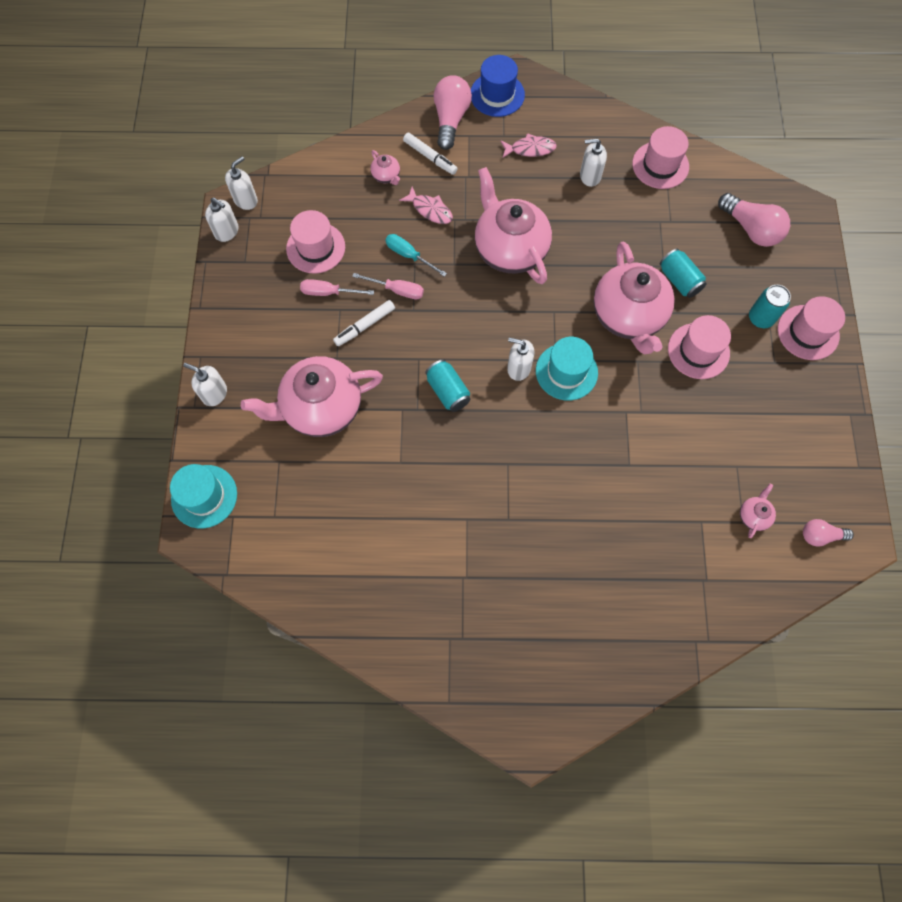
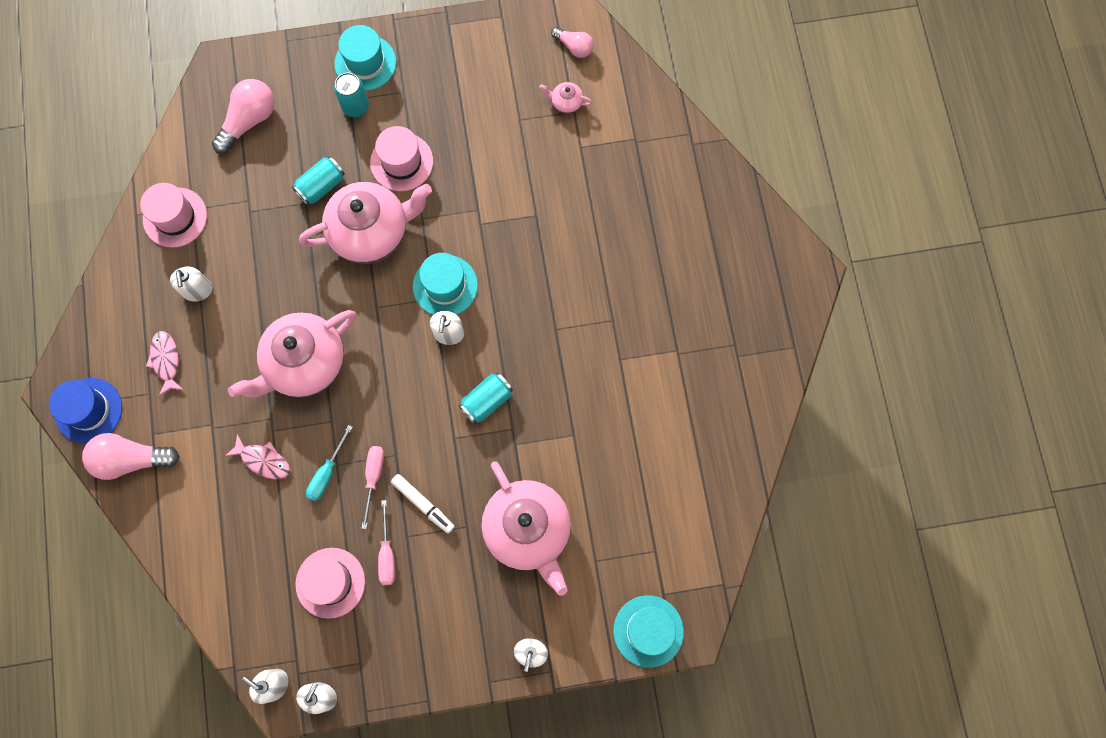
camera: 100 degrees left, 5 degrees up
pink teapot [370,150,400,185] -> none
pink fish [399,187,453,224] -> pink fish turned 90 degrees clockwise [225,434,290,479]
white marker [403,132,458,175] -> none
pink hat [778,296,845,360] -> turquoise hat [335,25,396,91]
pink light bulb [803,519,854,547] -> pink light bulb turned 45 degrees counterclockwise [551,27,594,58]

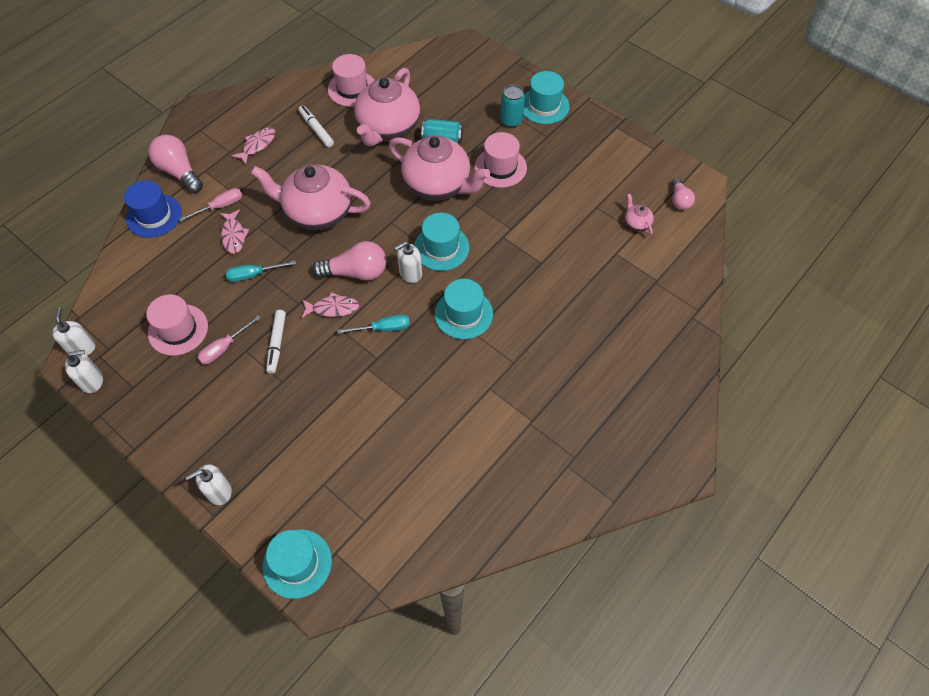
camera: 50 degrees right, 15 degrees down
blue hat [49,378,122,443] -> blue hat moved to [124,180,182,238]
white soap dispenser [170,267,212,302] -> white marker [299,105,334,147]
pink light bulb [212,79,275,154] -> pink light bulb moved to [312,241,386,281]
pink screwdriver [361,446,384,529] -> pink screwdriver moved to [179,188,242,222]
turquoise can [458,373,513,424] -> turquoise screwdriver [337,314,410,334]
pink teapot [481,461,571,596] -> pink teapot moved to [354,68,420,146]
none -> pink fish [301,292,359,318]
none -> turquoise hat [435,279,493,339]

